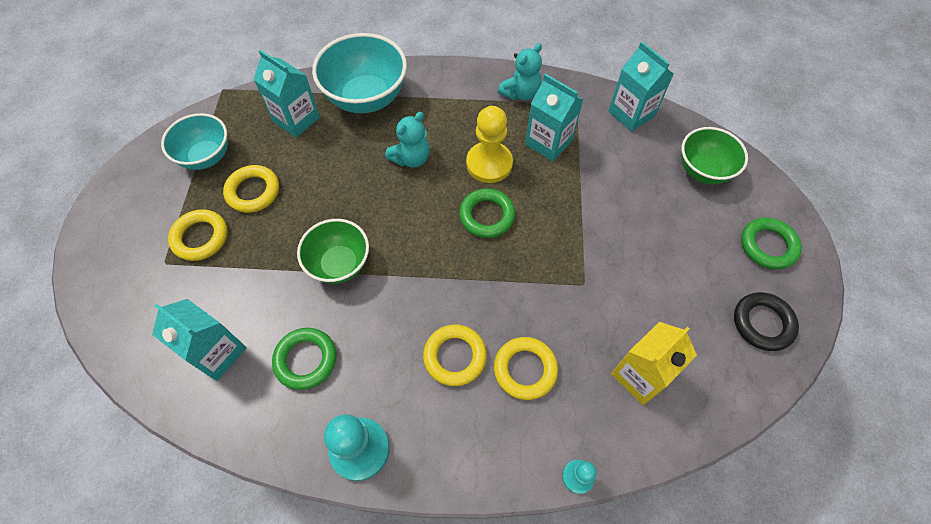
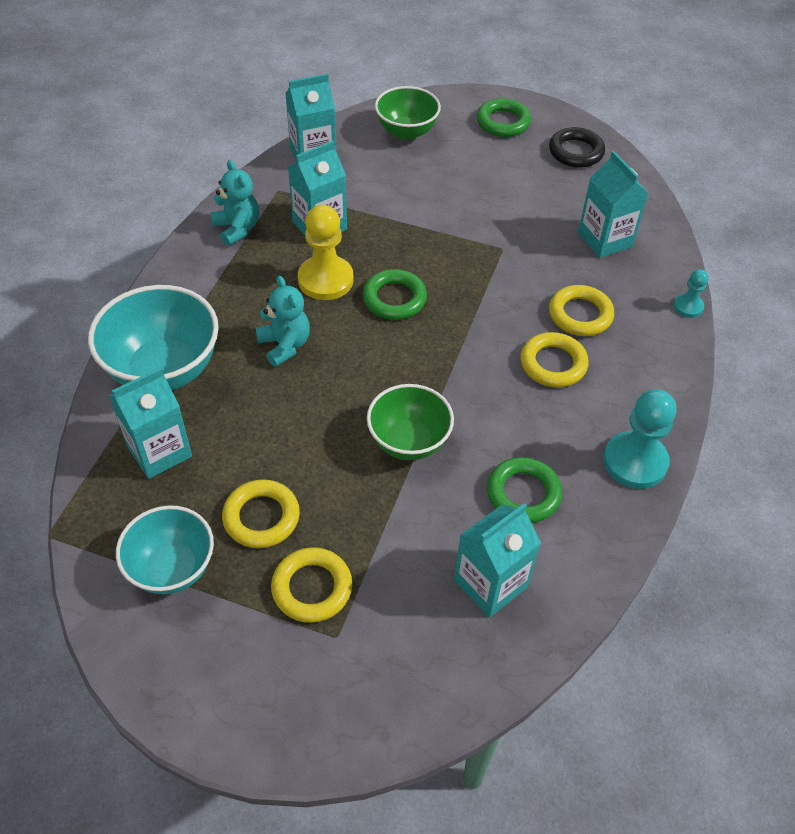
camera: 75 degrees left, 10 degrees down
yellow carton [611,322,697,405] -> turquoise carton [578,151,649,258]

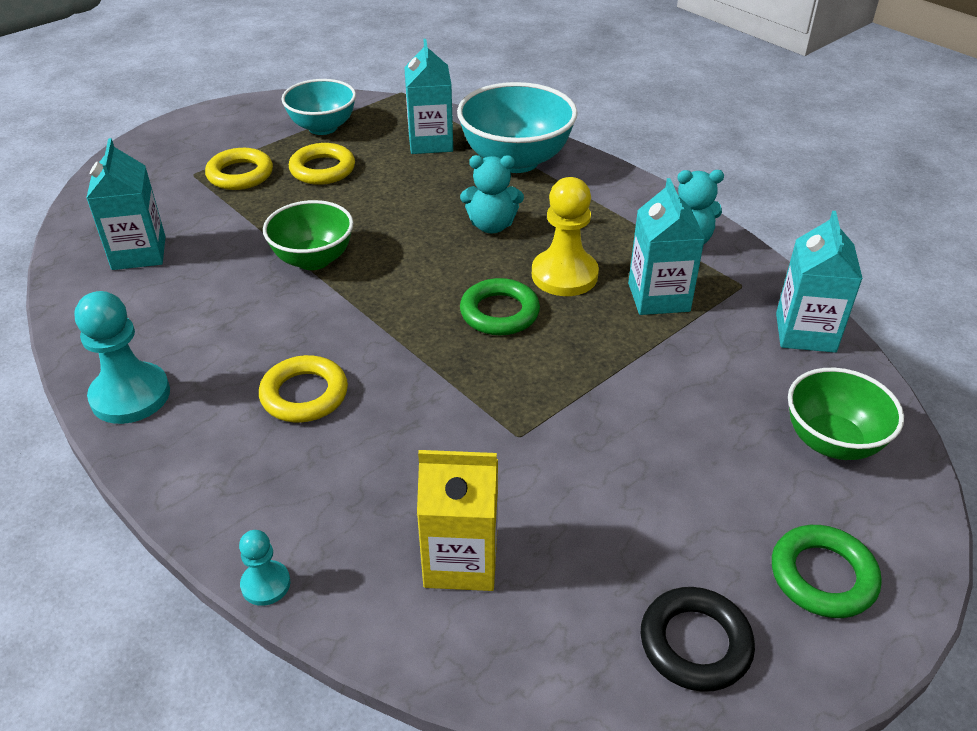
camera: 120 degrees right, 10 degrees down
green ring [487,457,562,523] -> none
yellow ring [549,285,614,336] -> none
turquoise carton [578,151,649,258] -> yellow carton [417,450,498,591]

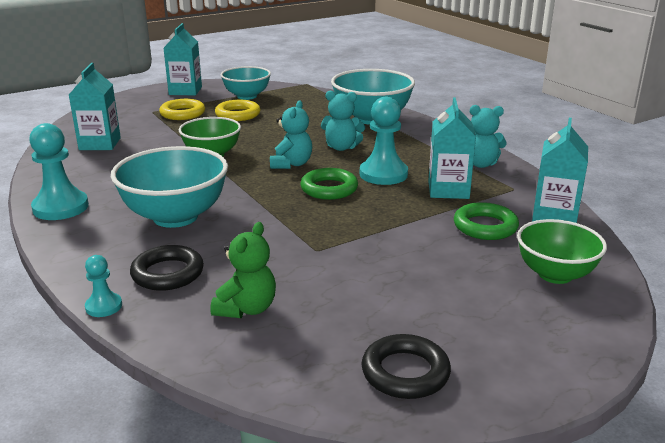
camera: 10 degrees right, 15 degrees down
yellow ring [259,355,348,422] -> turquoise bowl [111,146,228,228]
turquoise carton [404,39,453,154] -> turquoise carton moved to [164,23,202,96]
yellow carton [417,450,498,591] -> green teddy bear [210,222,276,318]
yellow pawn [532,177,599,296] -> turquoise pawn [360,97,408,185]
green ring [772,525,882,618] -> green ring moved to [454,202,519,240]
none -> black ring [130,245,204,291]
none -> turquoise teddy bear [270,100,312,169]

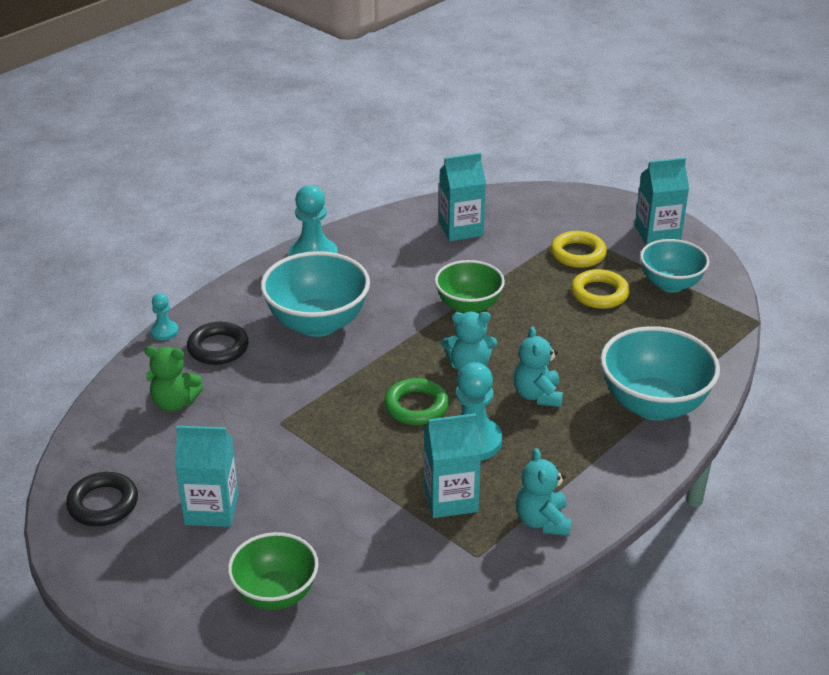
camera: 75 degrees right, 10 degrees up
green ring [454,202,519,240] -> none
turquoise carton [532,118,588,223] -> turquoise carton moved to [175,426,239,527]

